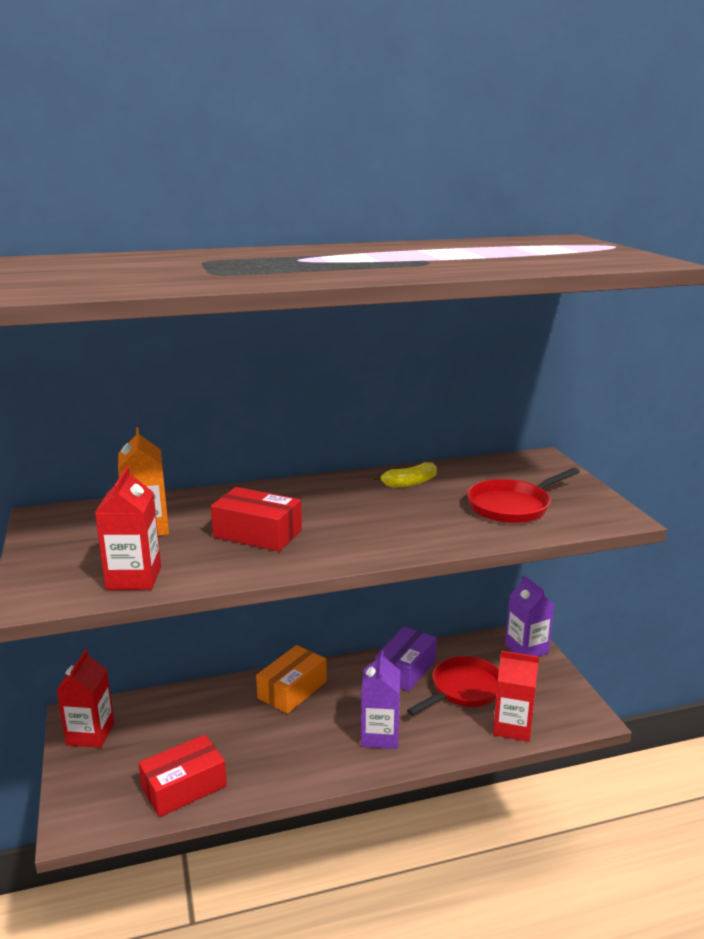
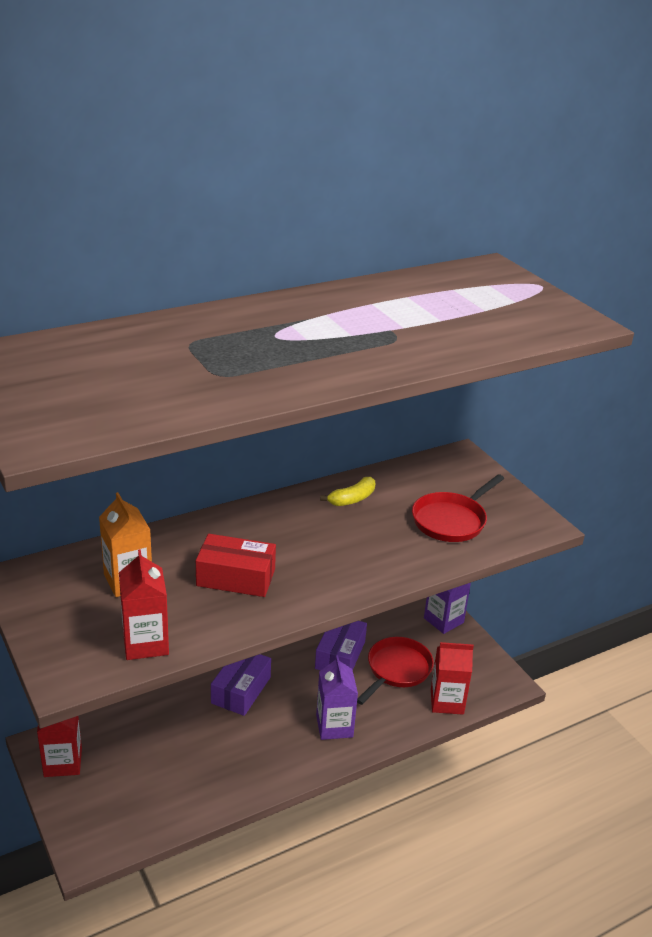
camera: 15 degrees left, 10 degrees up
red box [139,734,227,817] -> none
orange box [256,645,327,714] -> purple box [211,654,271,716]

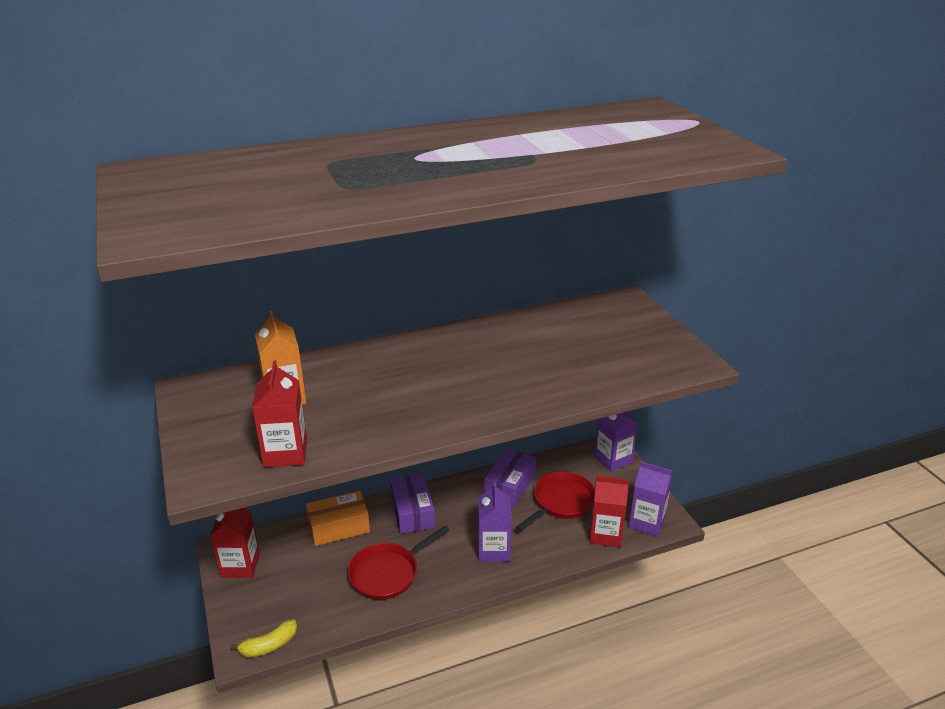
camera: 10 degrees right, 0 degrees up
red box [196,534,276,597] -> none
purple box [211,654,271,716] -> purple box turned 45 degrees counterclockwise [390,473,435,534]
yellow banana [320,477,375,506] -> yellow banana moved to [230,619,297,658]
red pan [412,474,504,542] -> red pan moved to [348,526,449,600]
none -> orange box [306,491,370,546]
none -> purple carton [629,462,673,537]

